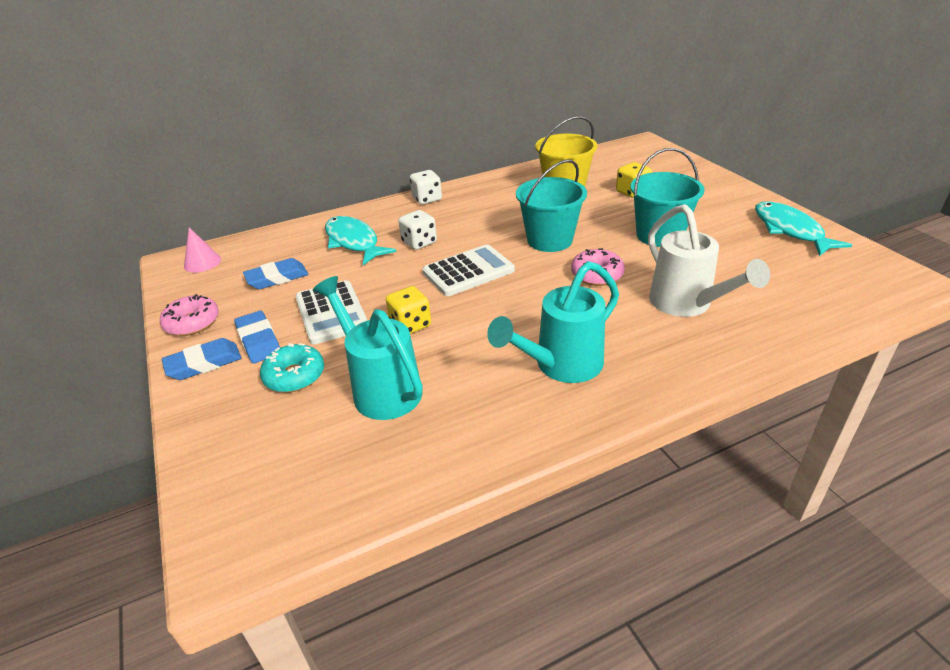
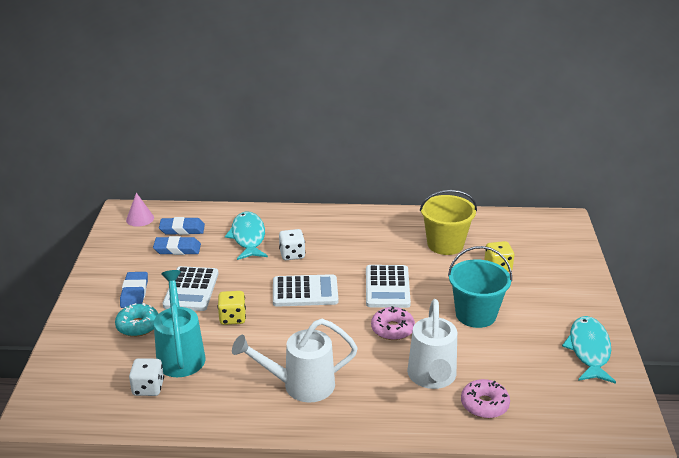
camera: 25 degrees right, 5 degrees down
pink donut [160,294,219,336] -> pink donut moved to [461,379,510,418]
blue eraser [161,338,242,380] -> blue eraser moved to [159,217,205,235]
white dice [410,170,442,204] -> white dice moved to [129,358,164,396]
turquoise watering can [487,261,619,383] -> white watering can [232,319,358,402]
turquoise bucket [516,159,587,252] -> white calculator [366,265,411,308]

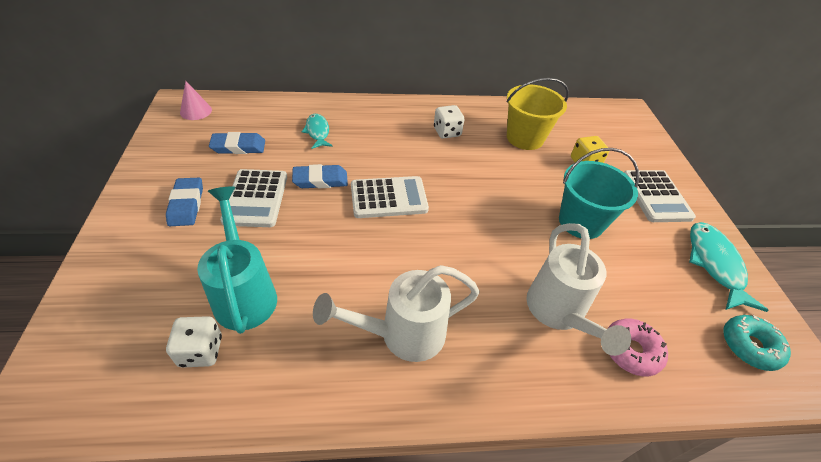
camera: 10 degrees left, 15 degrees up
turquoise donut [115,303,159,337] -> turquoise donut moved to [723,315,791,371]
blue eraser [159,217,205,235] -> blue eraser moved to [292,164,348,188]
yellow dice [218,291,246,325] -> none
turquoise fish [225,211,268,260] -> turquoise fish [302,114,332,149], size x0.62
white dice [279,229,305,260] -> white dice moved to [434,105,465,139]
white calculator [366,265,411,308] -> white calculator moved to [624,170,696,222]
pink donut [371,306,415,340] -> none

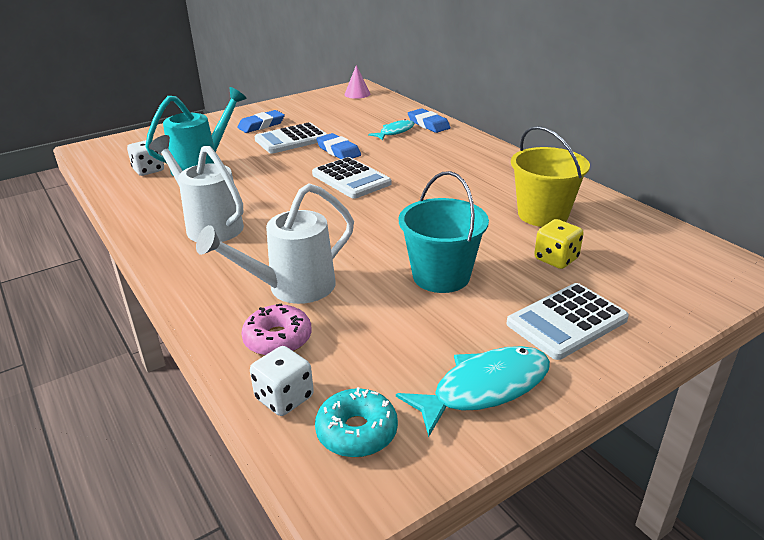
camera: 65 degrees right, 15 degrees down
blue eraser [209,132,265,154] -> blue eraser moved to [408,108,451,133]
white dice [434,105,465,139] -> white dice moved to [250,346,314,416]

